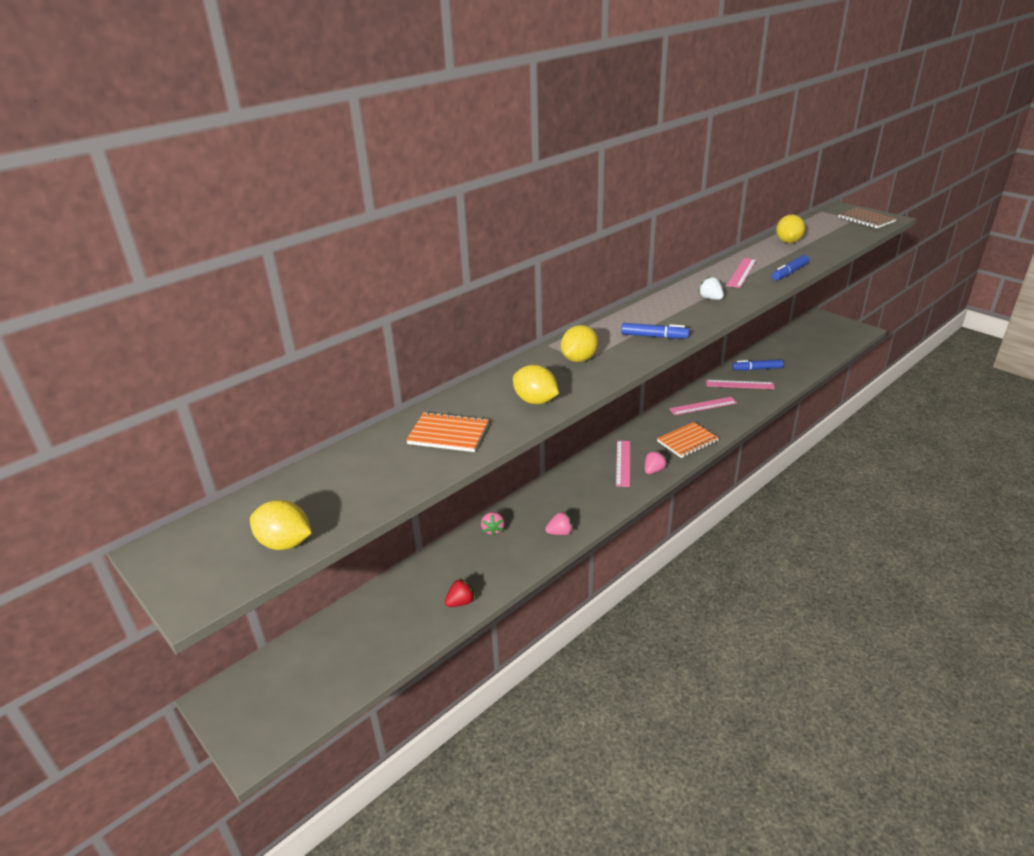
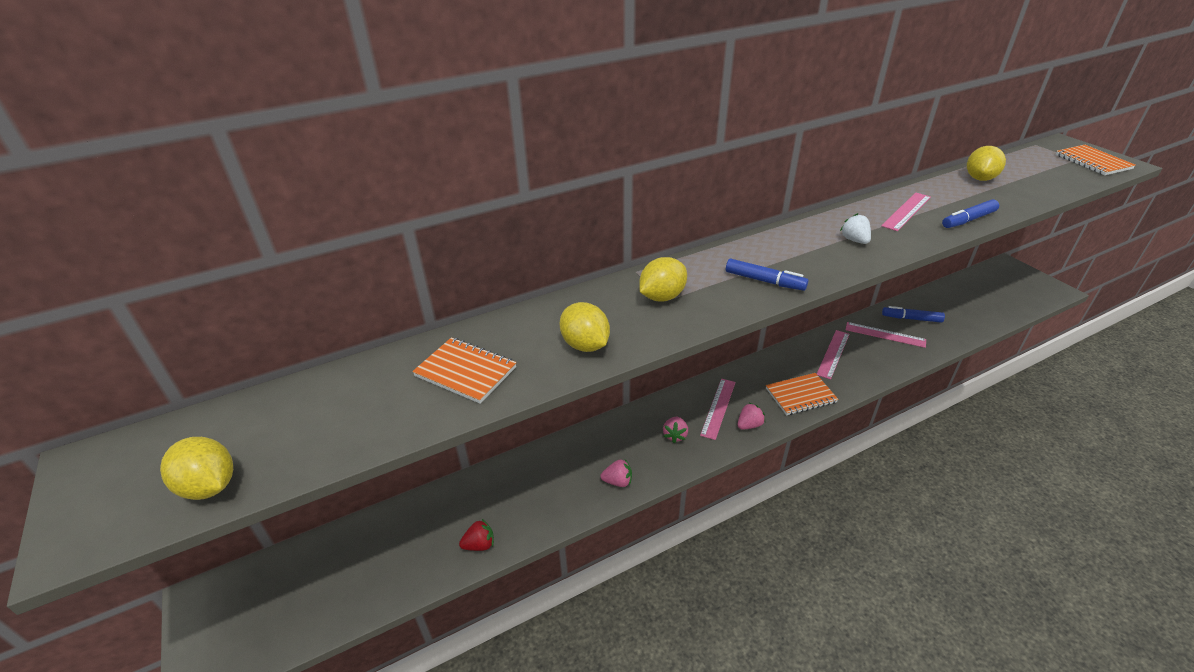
camera: 15 degrees right, 5 degrees up
pink strawberry [481,512,505,537] -> pink strawberry moved to [663,417,688,443]
pink ruler [669,397,737,415] -> pink ruler turned 60 degrees counterclockwise [817,330,849,380]
brown notebook [838,207,897,229] -> orange notebook [1056,145,1136,175]

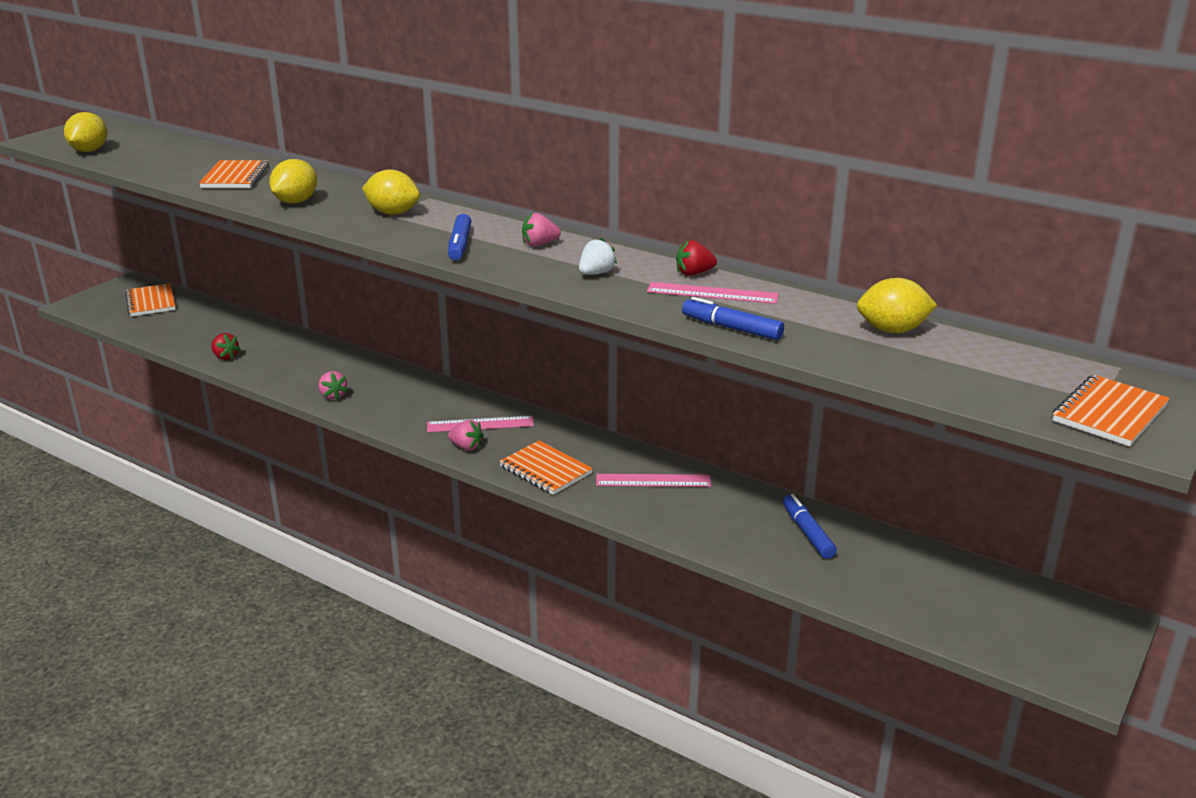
camera: 60 degrees right, 10 degrees down
pink strawberry [663,417,688,443] -> pink strawberry moved to [522,213,561,247]
pink ruler [846,322,926,348] -> none
none -> orange notebook [125,283,176,317]
none -> red strawberry [676,240,717,276]

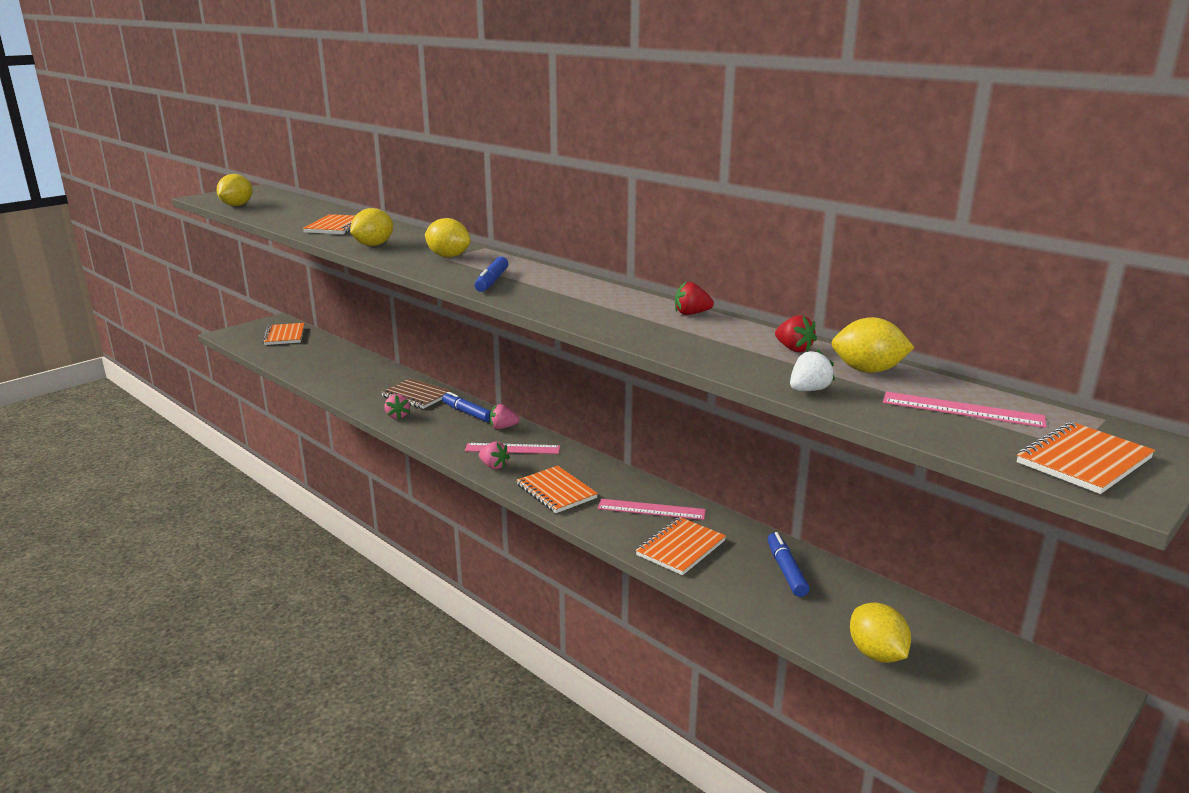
camera: 10 degrees right, 5 degrees down
red strawberry [211,333,240,360] -> red strawberry moved to [775,315,817,352]
pink strawberry [522,213,561,247] -> pink strawberry moved to [490,404,520,429]
white strawberry [579,238,617,275] -> white strawberry moved to [790,349,835,391]
pink ruler [647,282,779,304] -> pink ruler moved to [883,391,1046,428]
blue marker [682,297,784,340] -> blue marker moved to [442,392,491,422]
none -> brown notebook [381,379,451,409]
none -> orange notebook [636,517,726,575]
none -> yellow lemon [850,602,911,663]

